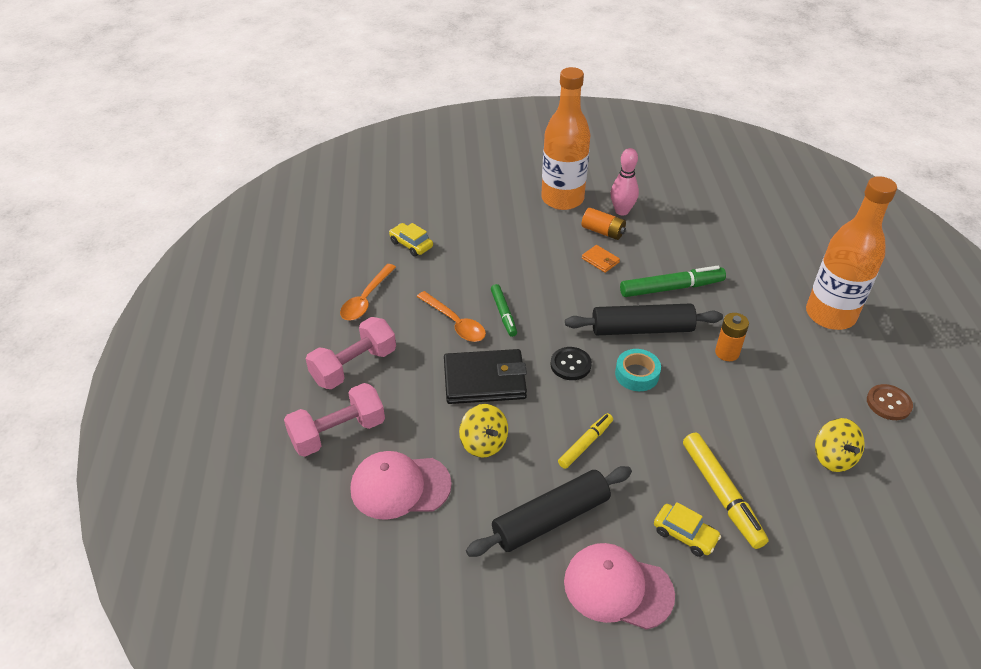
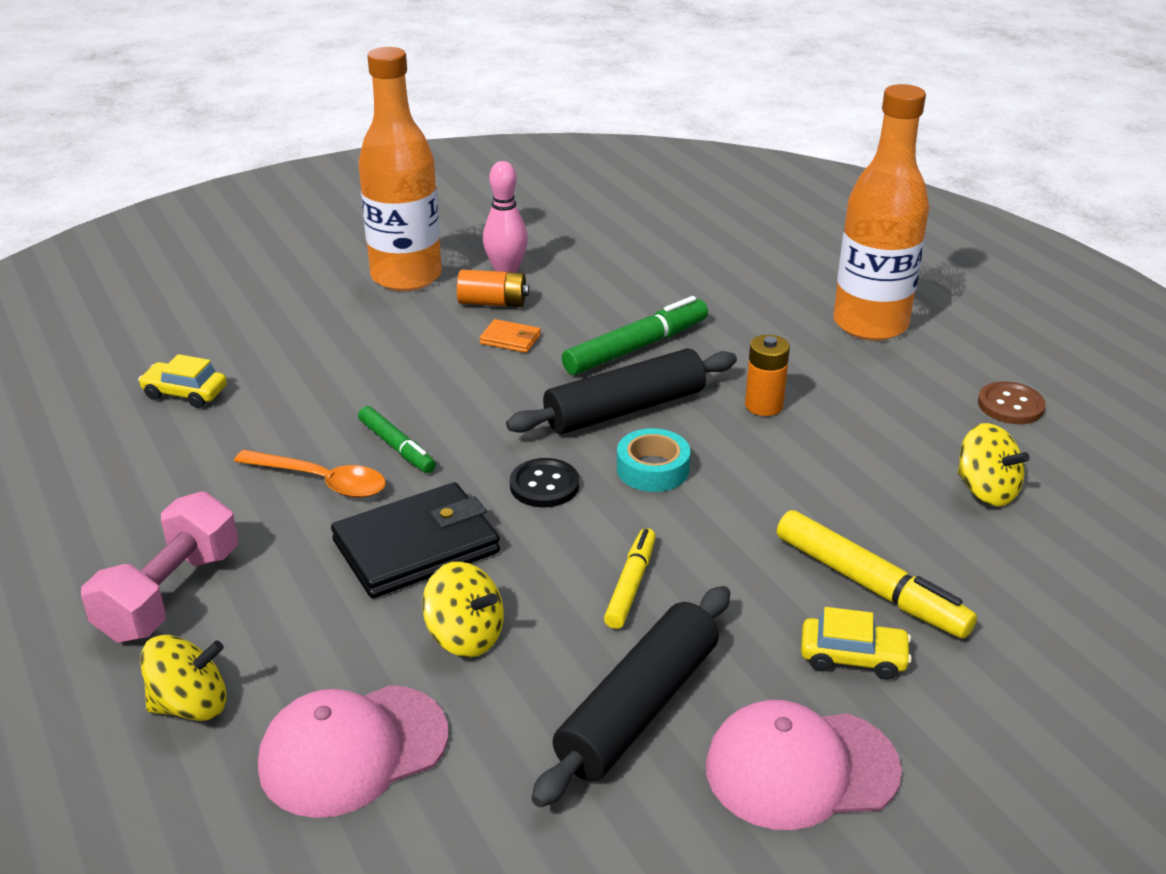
camera: 25 degrees left, 10 degrees down
pink dumbbell [284,383,385,457] -> yellow spinning top [140,635,227,721]
orange spoon [340,264,396,320] -> none

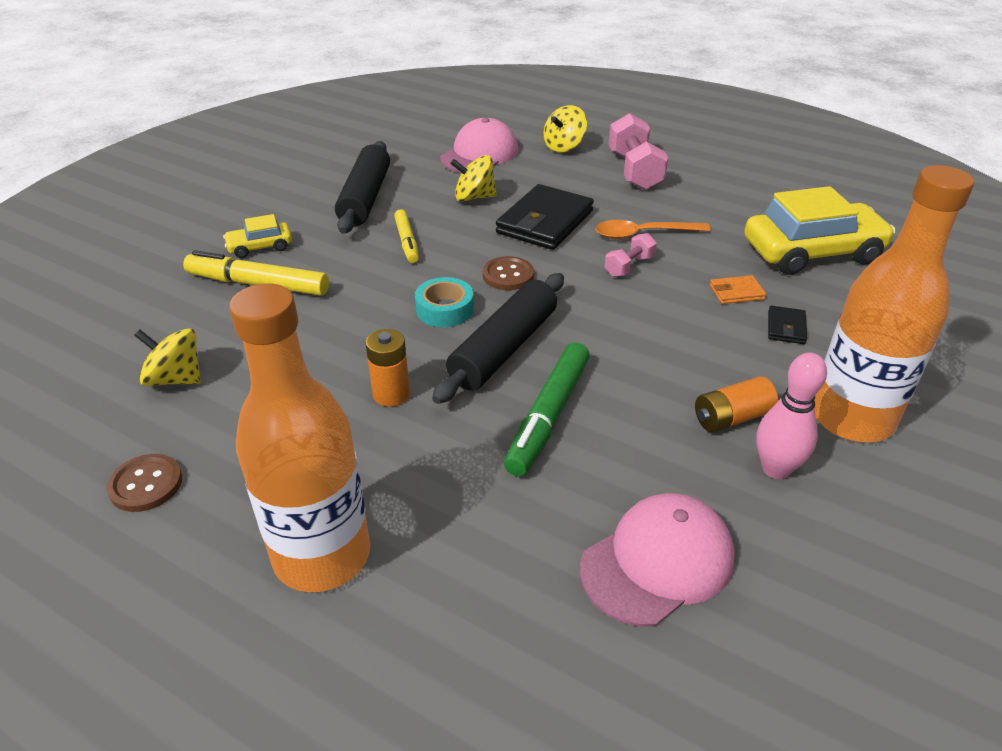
camera: 150 degrees right, 5 degrees up
yellow car [138,354,227,408] -> yellow car [744,186,895,275], size x2.10
green marker [358,406,436,473] -> pink dumbbell [605,233,657,277]
orange wallet [480,319,541,353] -> orange wallet moved to [710,275,766,304]
black button [510,458,579,508] -> brown button [482,256,534,290]
pink cap [706,700,902,830] -> pink cap moved to [580,493,735,626]
none -> black wallet [768,306,807,344]

